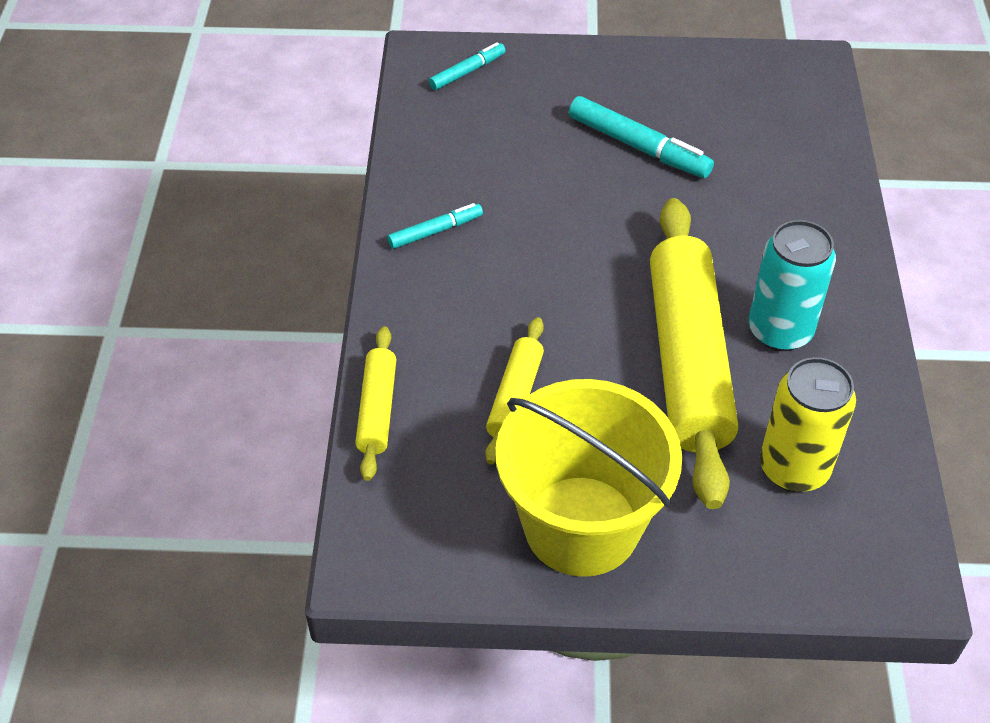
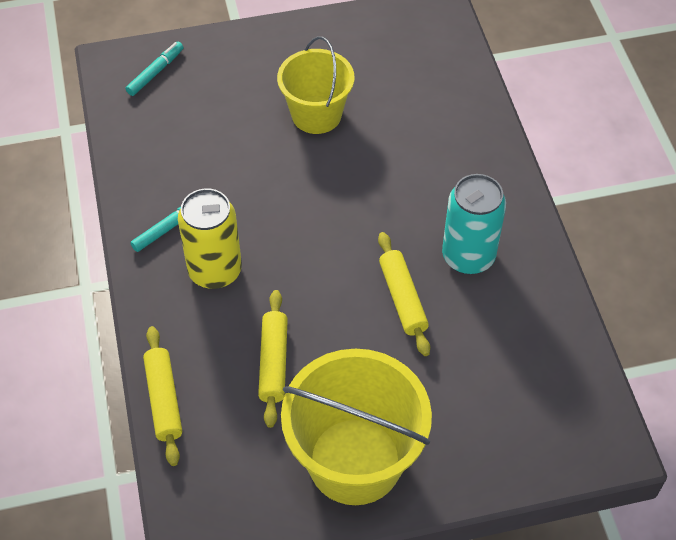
camera: 15 degrees left, 5 degrees up
turquoise marker [569,96,714,178] -> yellow bucket [277,36,354,134]
yellow rolling pin [650,198,738,509] -> yellow rolling pin [378,232,430,356], size x0.47
yellow can [760,357,856,492] -> yellow can moved to [178,188,242,289]

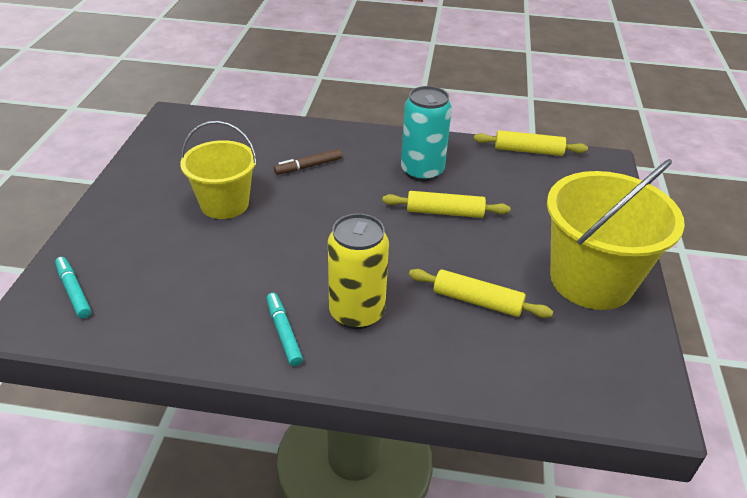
camera: 70 degrees left, 15 degrees down
yellow rolling pin [143,326,182,466] -> yellow rolling pin moved to [474,130,588,156]
none -> brown marker [274,149,342,175]

